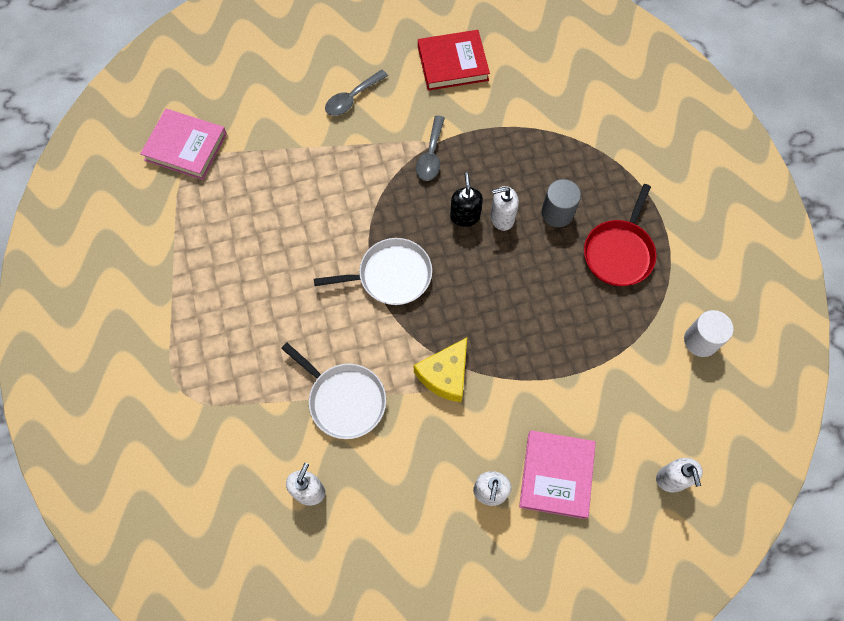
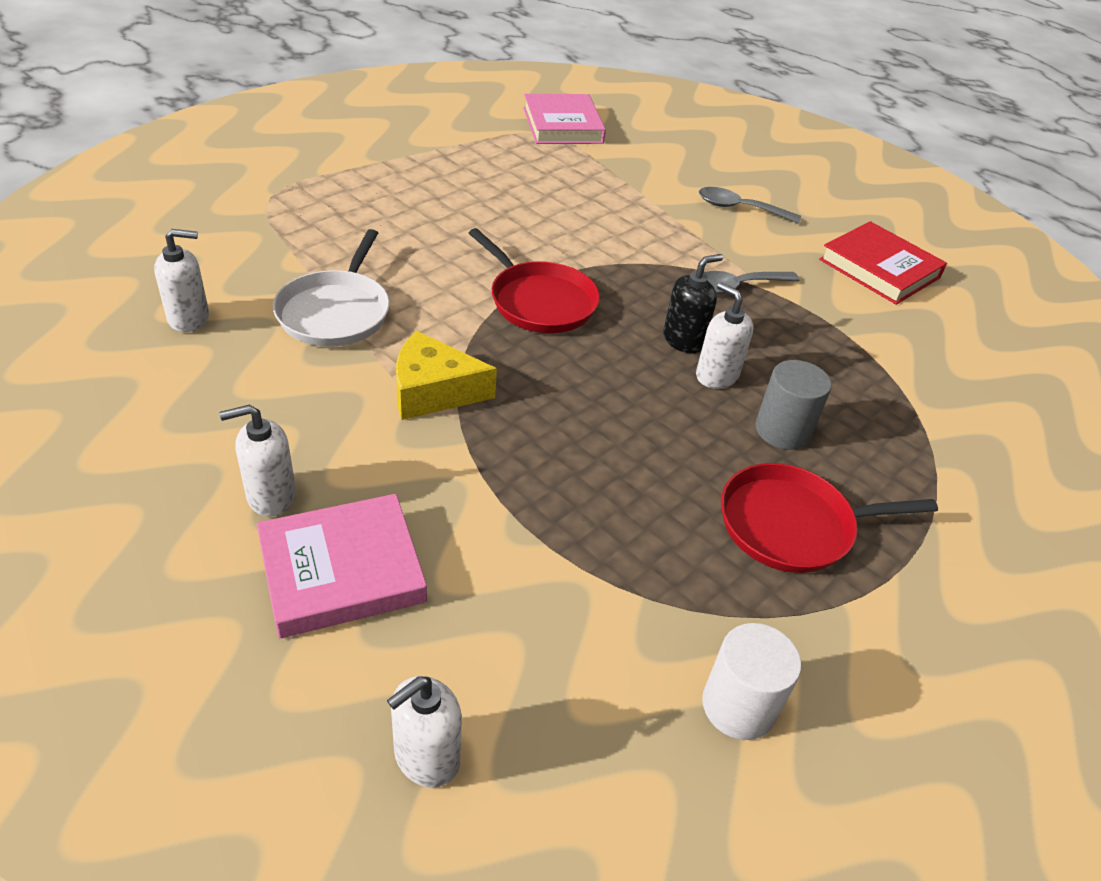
camera: 55 degrees right, 25 degrees down
white pan [314,238,432,305] -> red pan [469,228,600,333]

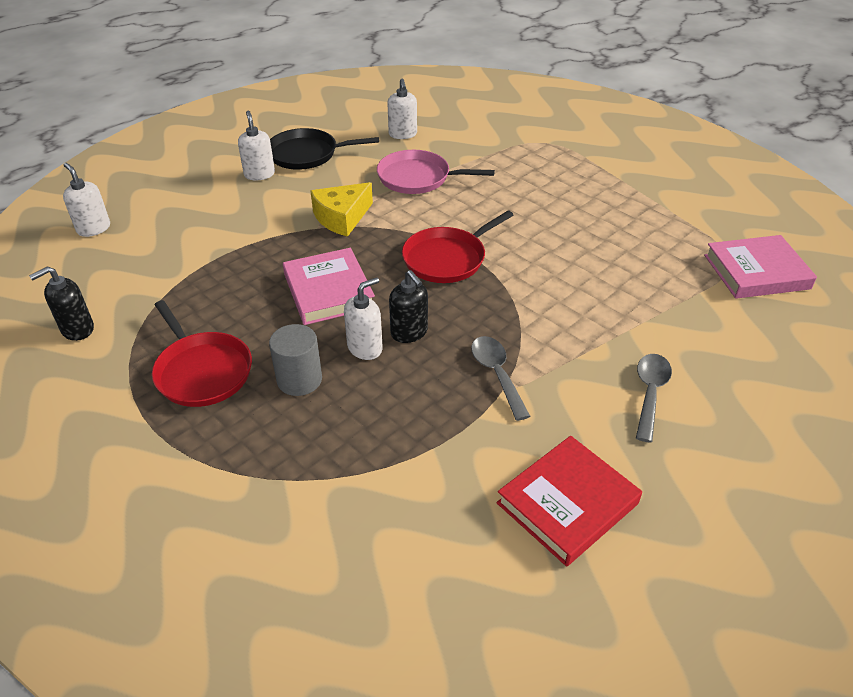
camera: 95 degrees right, 0 degrees up
pink book [257,494,427,638] -> pink book moved to [283,248,375,325]
white pan [273,229,390,346] -> pink pan [377,150,495,194]
yellow cheese [396,331,497,420] -> yellow cheese turned 135 degrees counterclockwise [311,182,373,237]
white cylinder [702,623,801,740] -> black soap dispenser [29,266,94,341]
red pan [721,463,938,573] -> red pan turned 150 degrees clockwise [152,300,252,407]
none -> black pan [270,128,379,170]

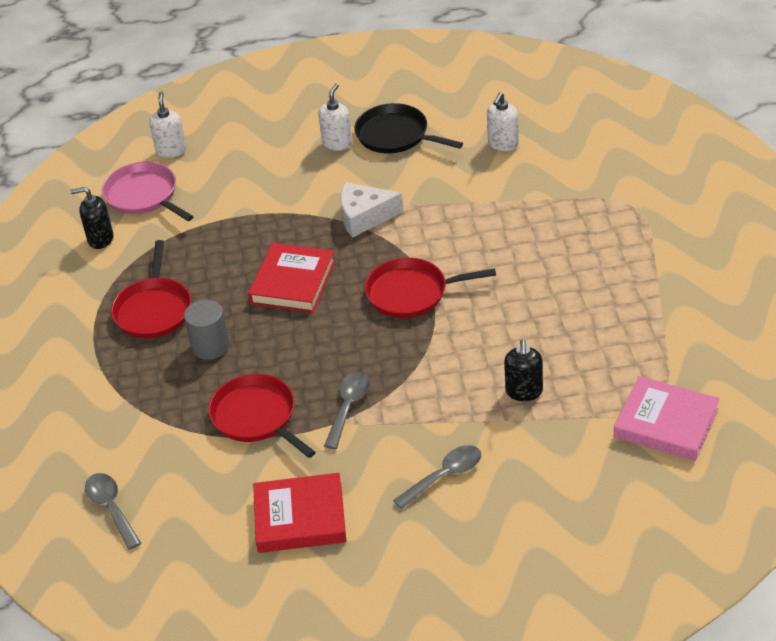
camera: 40 degrees right, 0 degrees up
pink book [283,248,375,325] -> red book [248,243,335,313]
yellow cheese [311,182,373,237] -> white cheese [340,182,404,238]
white soap dispenser [344,277,383,360] -> none
pink pan [377,150,495,194] -> pink pan moved to [102,161,194,221]
black soap dispenser [389,270,428,343] -> black soap dispenser moved to [504,340,543,401]
none -> grey spoon [85,473,141,550]
none -> red pan [208,374,316,458]

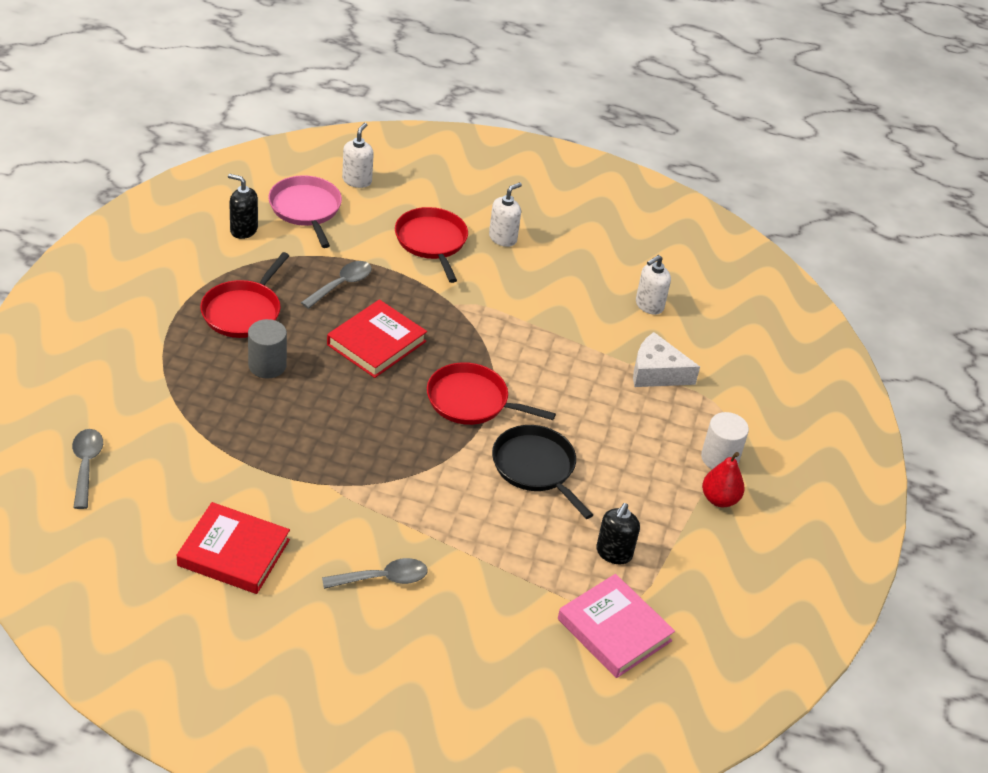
camera: 15 degrees right, 0 degrees up
red pan [208,374,316,458] -> red pan moved to [395,207,468,283]
grey spoon [324,372,370,449] -> grey spoon moved to [301,261,372,309]
white cheese [340,182,404,238] -> white cheese moved to [633,332,700,387]
black pan [354,103,463,153] -> black pan moved to [492,425,593,519]
black soap dispenser [504,340,543,401] -> black soap dispenser moved to [596,503,640,564]
none -> white cylinder [701,412,749,469]
none -> red pear [702,452,744,507]

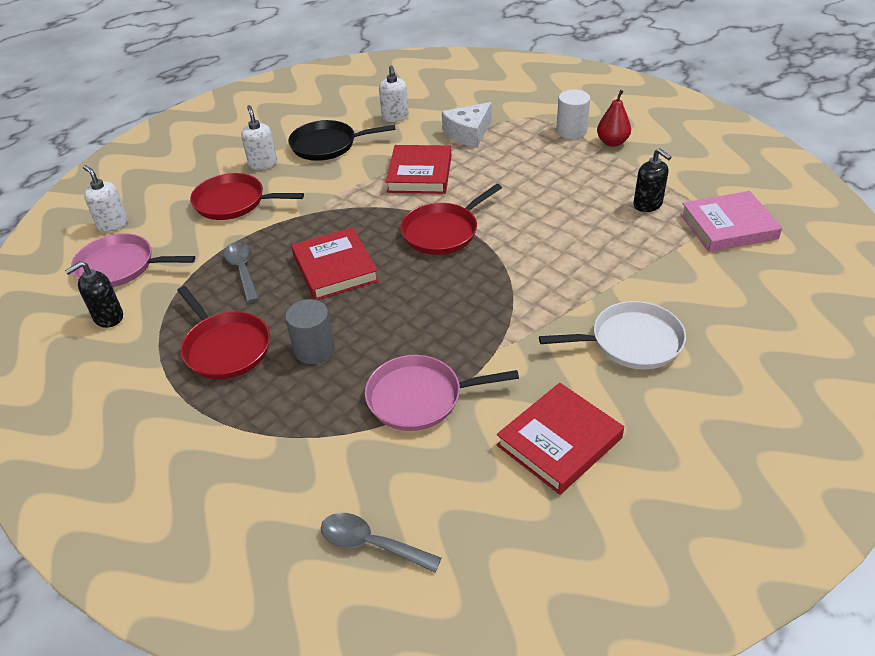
camera: 55 degrees left, 0 degrees up
grey spoon [322,558,428,589] -> white pan [539,301,686,369]
black pan [492,425,593,519] -> black pan moved to [288,120,395,161]
none -> pink pan [365,355,519,431]
none -> red book [386,145,451,194]

